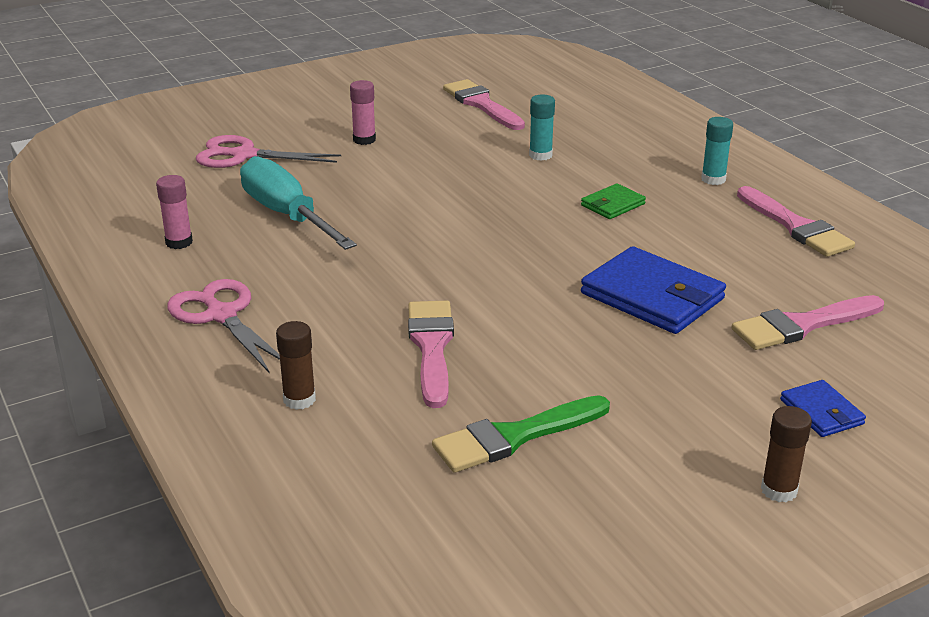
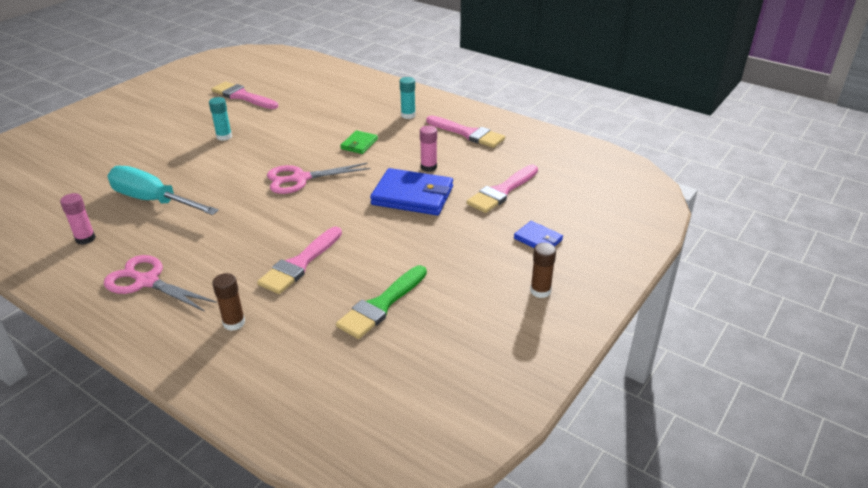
camera: 25 degrees left, 5 degrees up
pink scissors [196,135,341,168] -> pink scissors moved to [267,163,370,194]
pink glue stick [350,80,376,145] -> pink glue stick moved to [420,126,437,172]
pink brush [408,301,454,408] -> pink brush turned 120 degrees counterclockwise [257,227,342,294]
turquoise glue stick [529,95,555,161] -> turquoise glue stick moved to [209,97,232,141]

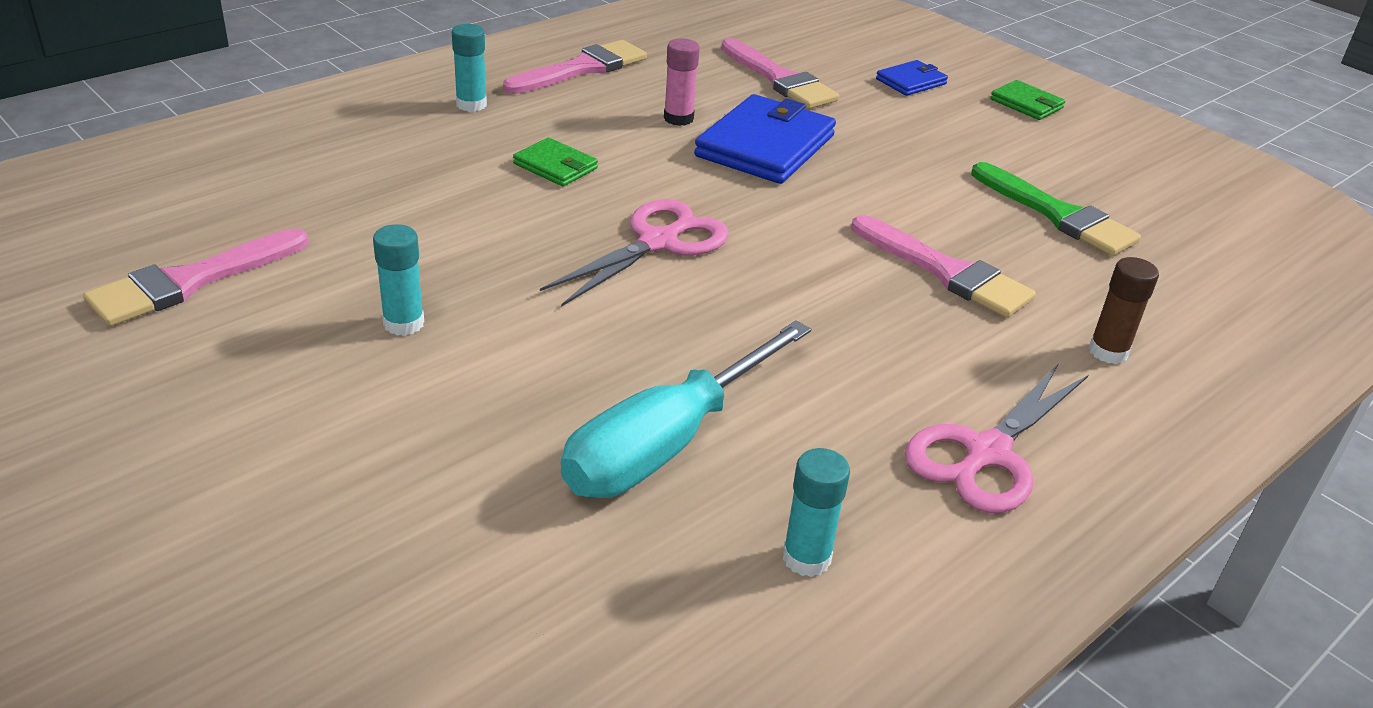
camera: 80 degrees left, 0 degrees up
pink glue stick [60,193,96,245] -> turquoise glue stick [783,448,850,577]
pink scissors [267,163,370,194] -> pink scissors turned 135 degrees counterclockwise [540,199,729,307]
brown glue stick [530,243,556,298] -> green wallet [990,80,1065,120]

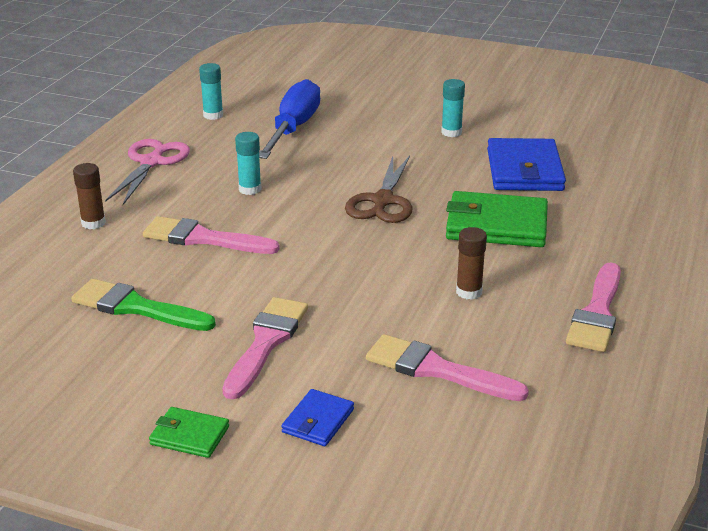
camera: 155 degrees right, 5 degrees down
pink brush [83,228,309,326] -> pink brush moved to [222,297,308,399]
turquoise glue stick [452,24,487,112] -> turquoise glue stick moved to [235,132,262,195]
green wallet [513,137,598,186] -> green wallet [446,191,548,247], size x1.94
pink scissors [540,199,729,307] -> brown scissors [345,156,412,223]
turquoise screwdriver [561,320,811,498] -> blue screwdriver [259,79,320,159]
pink glue stick [664,39,700,126] -> brown glue stick [456,227,487,300]
blue wallet [694,94,836,184] -> blue wallet moved to [487,138,566,191]

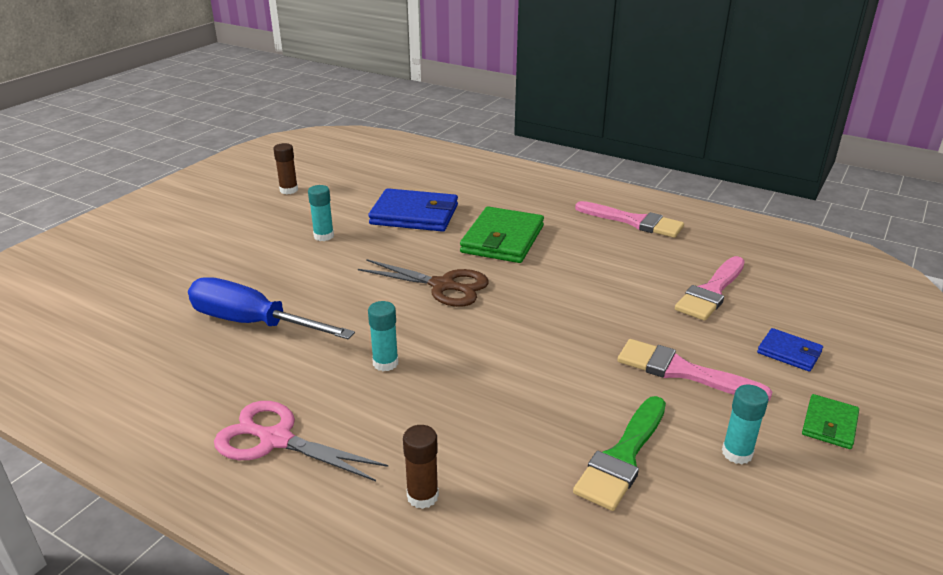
camera: 80 degrees left, 0 degrees up
pink brush [143,216,280,254] -> none
turquoise glue stick [199,63,223,120] -> turquoise glue stick moved to [722,385,769,464]
brown glue stick [456,227,487,300] -> brown glue stick moved to [273,143,298,194]

